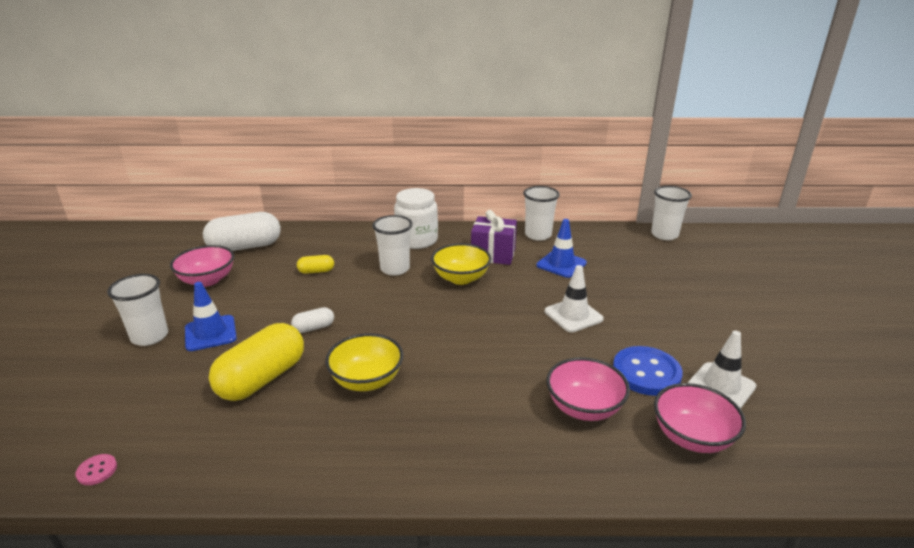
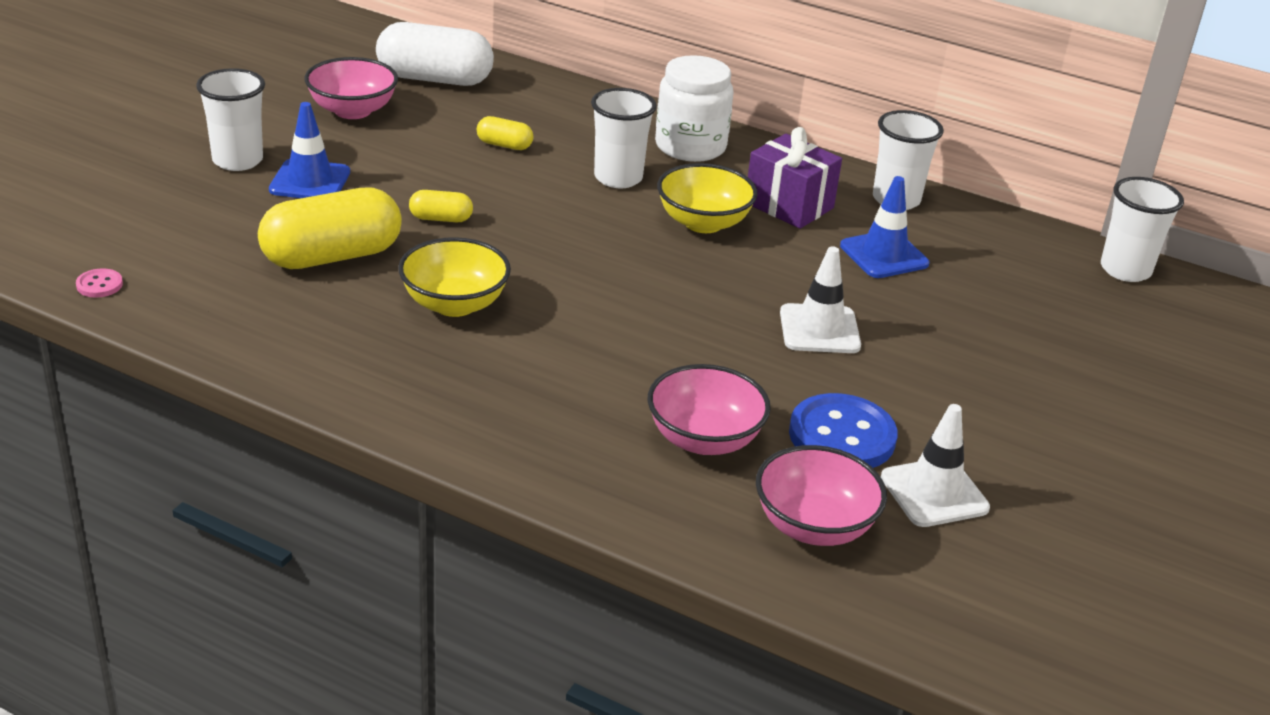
camera: 25 degrees right, 5 degrees up
white capsule [291,307,334,333] -> yellow capsule [409,190,473,222]

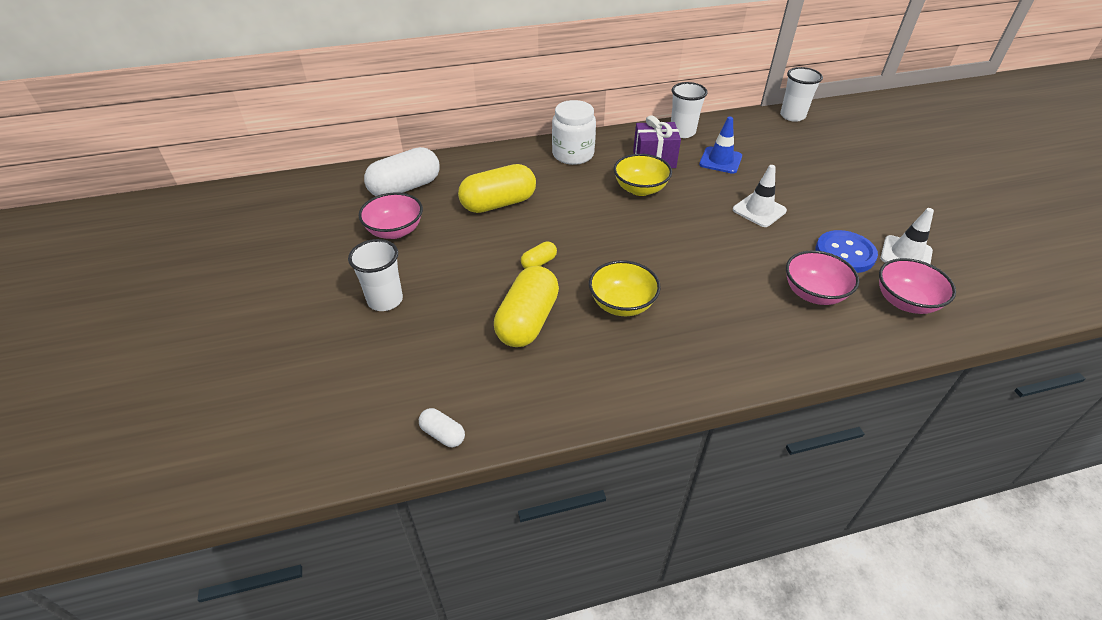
camera: 40 degrees left, 10 degrees up
pink button [76,268,123,298] -> white capsule [419,408,465,447]
blue traffic cone [269,102,350,198] -> none
yellow capsule [477,116,533,150] -> yellow capsule [458,164,536,213], size x2.14
white cup [591,88,657,188] -> none

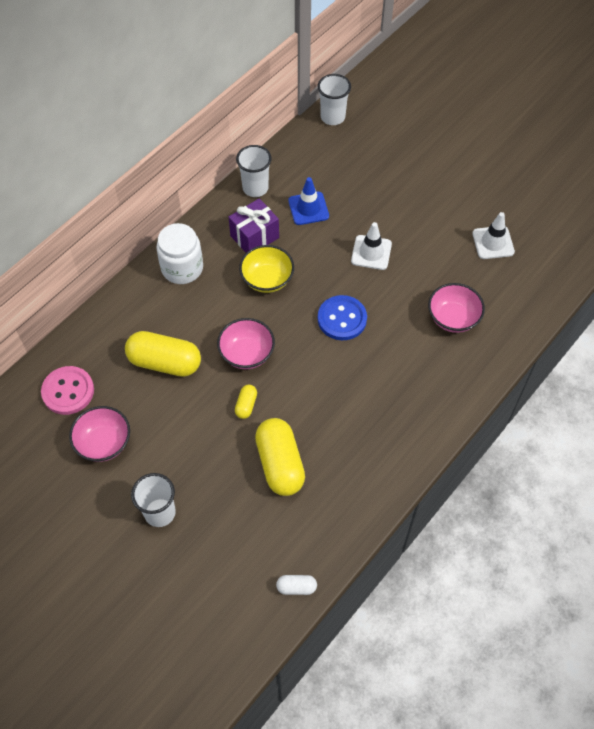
camera: 35 degrees left, 15 degrees up
white capsule [364,147,440,196] -> pink button [41,366,94,415]
yellow capsule [458,164,536,213] -> yellow capsule turned 75 degrees clockwise [125,331,201,377]
yellow bowl [589,260,661,316] -> none
blue button [816,230,878,273] -> blue button moved to [318,295,367,340]
pink bowl [879,258,956,314] -> pink bowl moved to [217,318,275,369]

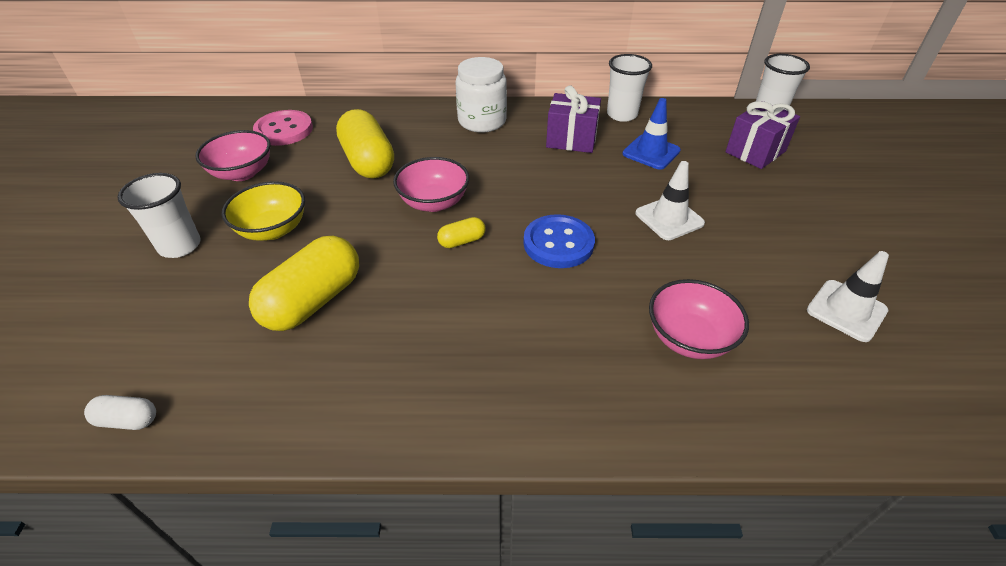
camera: 50 degrees right, 15 degrees down
yellow capsule [235,385,257,419] -> yellow capsule moved to [437,217,485,248]
yellow bowl [239,245,294,293] -> yellow bowl moved to [222,181,305,241]
white capsule [276,575,317,595] -> white capsule turned 45 degrees counterclockwise [84,395,156,430]
none -> purple gift [725,101,800,169]

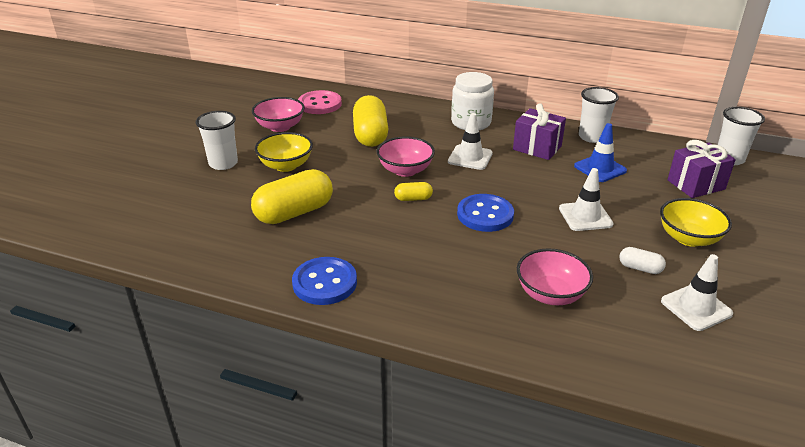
camera: 20 degrees right, 10 degrees down
white capsule [84,395,156,430] -> white capsule moved to [619,247,666,274]
none -> blue button [292,257,357,305]
none -> white traffic cone [448,113,493,170]
none -> yellow bowl [660,198,732,247]

